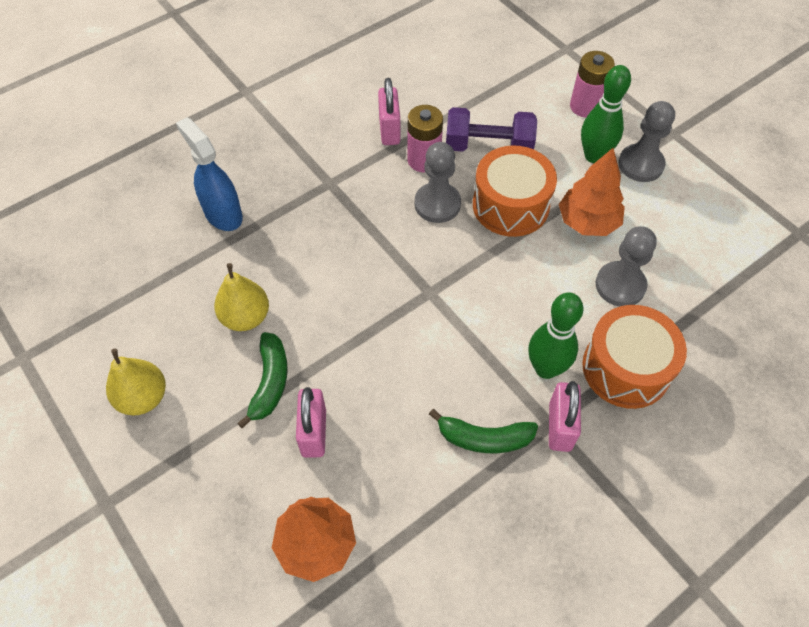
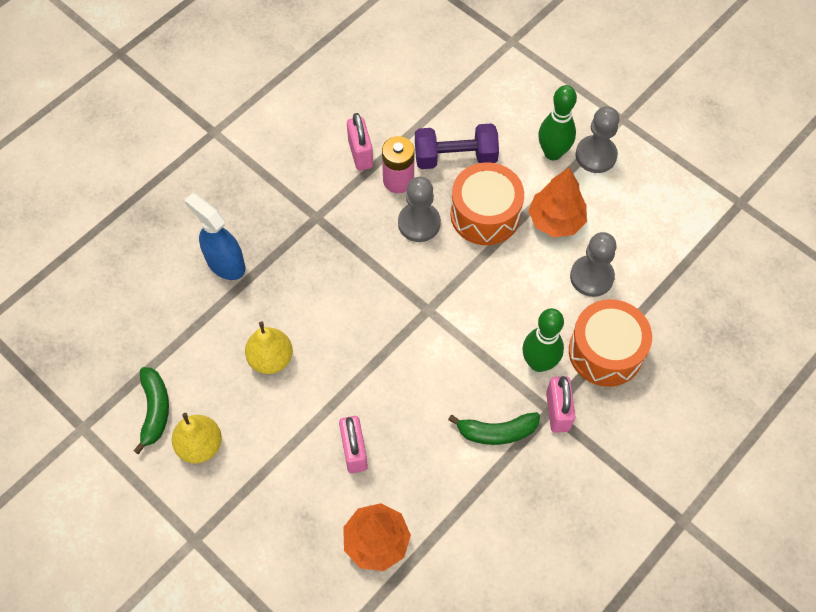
camera: 10 degrees left, 5 degrees up
green banana [238,332,288,428] -> green banana moved to [133,367,169,454]
pink battery [570,51,615,118] -> none

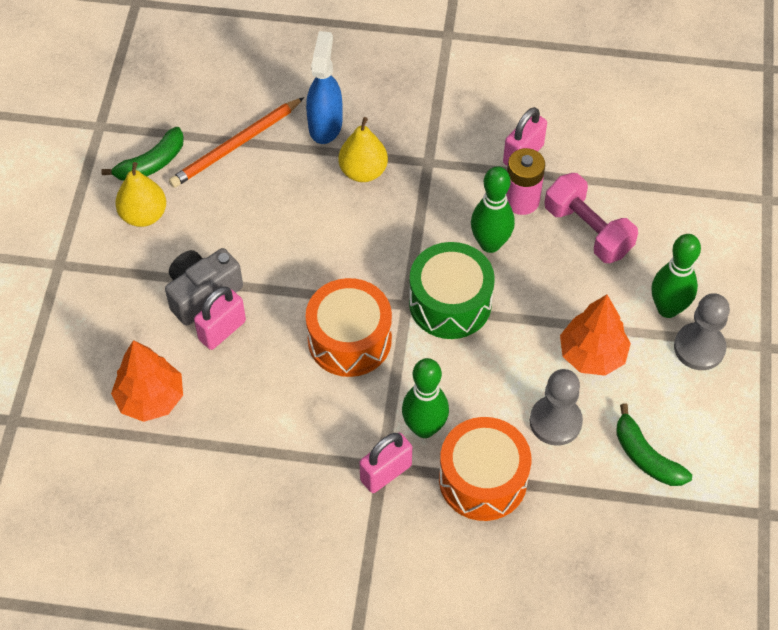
camera: 55 degrees right, 5 degrees down
yellow pear [245,321,293,374] -> yellow pear moved to [339,117,388,182]
grey pawn [398,177,441,242] -> green bowling pin [471,166,515,253]
purple dumbbell [415,123,499,169] -> pink dumbbell [545,173,638,263]
green banana [448,412,540,445] -> green banana moved to [616,403,692,486]
orange drum [450,162,524,245] -> orange drum moved to [305,278,392,377]
none -> grey camera [165,248,243,326]
none -> orange pencil [169,97,304,188]
none -> green drum [409,242,495,339]

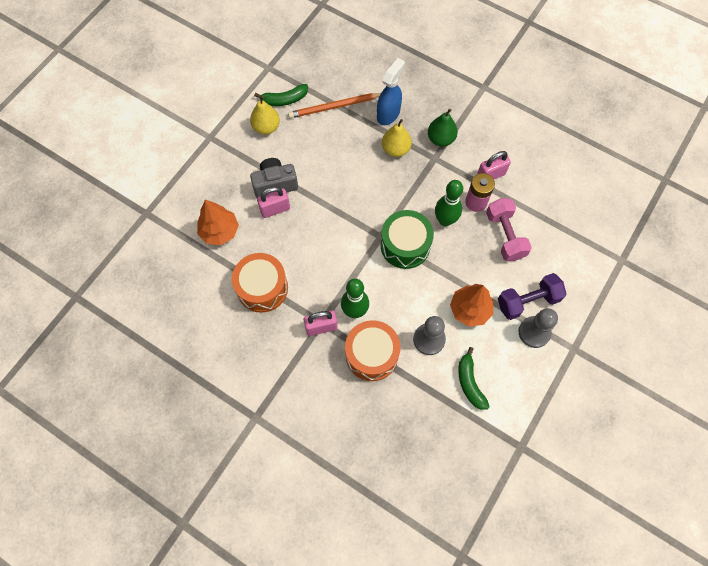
camera: 25 degrees right, 10 degrees up
orange drum [305,278,392,377] -> orange drum moved to [232,253,288,313]
green bowling pin [652,234,701,318] -> purple dumbbell [498,273,567,320]
none -> green pear [428,109,458,147]

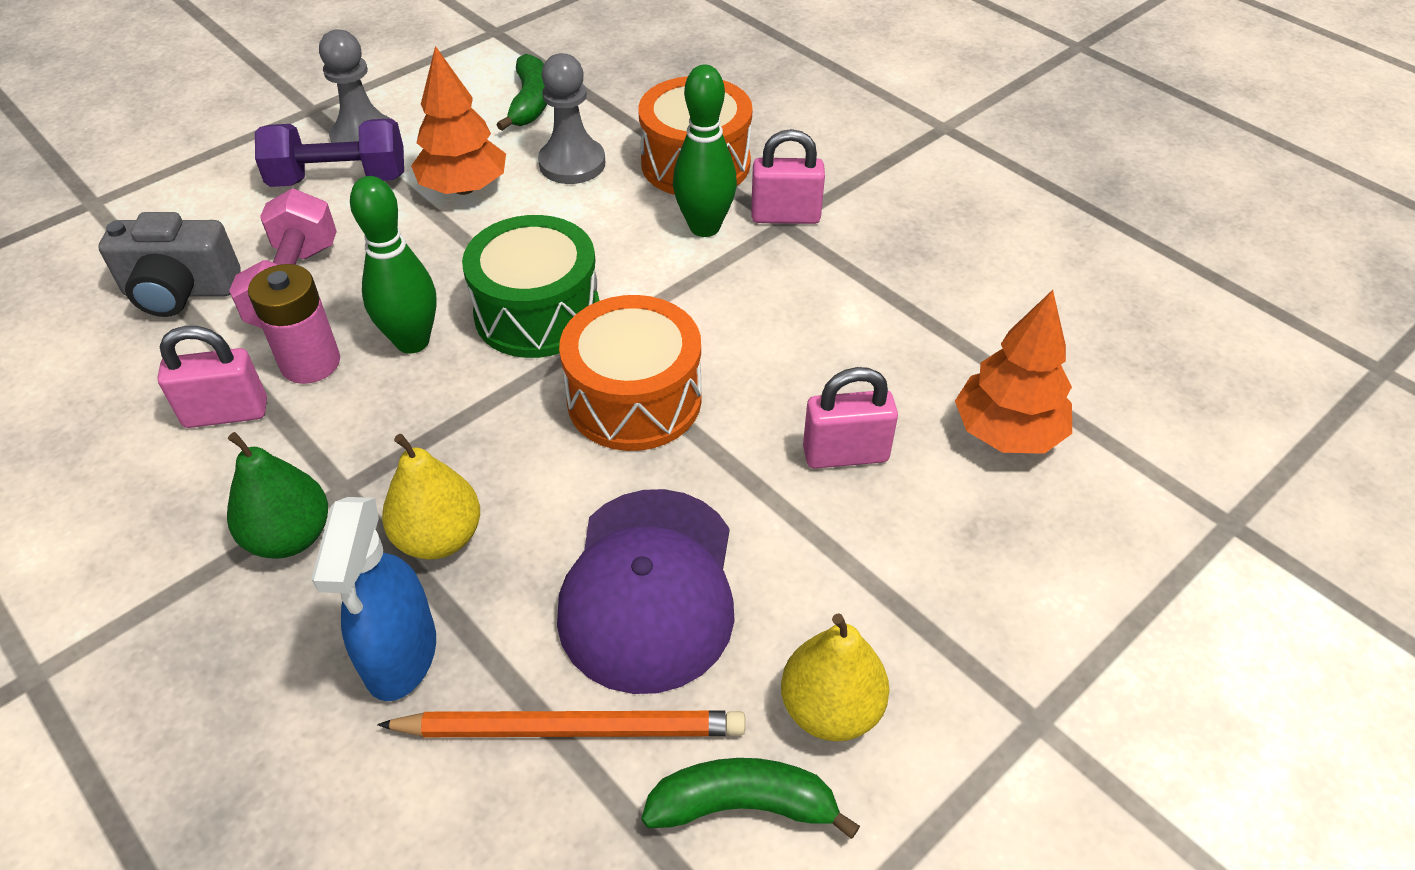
camera: 165 degrees left, 20 degrees down
orange drum [232,253,288,313] -> orange drum moved to [559,295,702,451]
grey camera [250,158,298,198] -> grey camera moved to [98,212,241,317]
blue spray bottle [377,58,405,125] -> blue spray bottle turned 45 degrees counterclockwise [311,497,436,701]
none -> purple cap [557,489,735,694]

